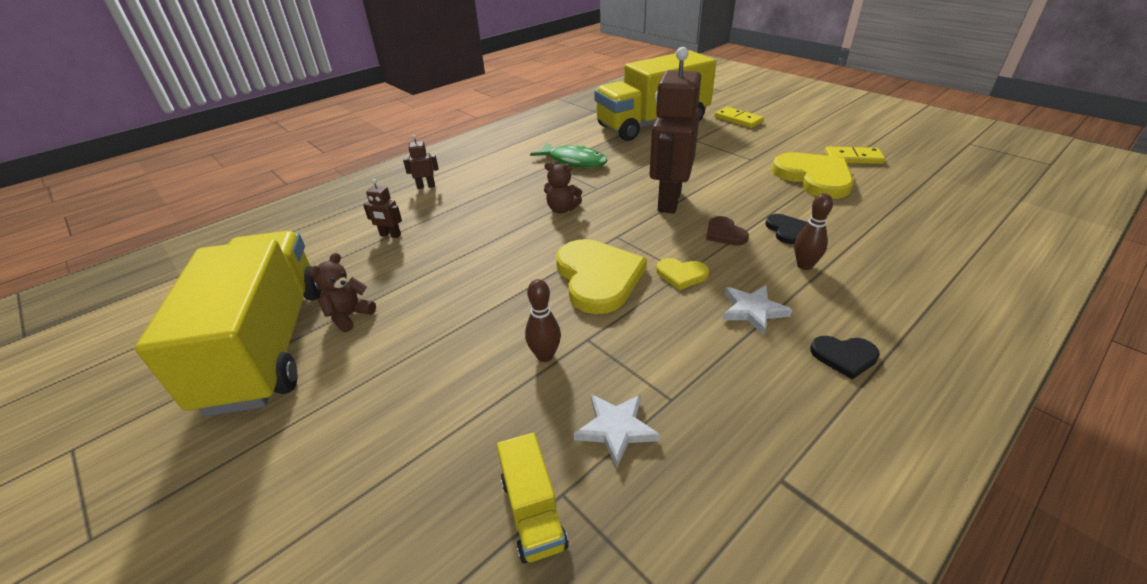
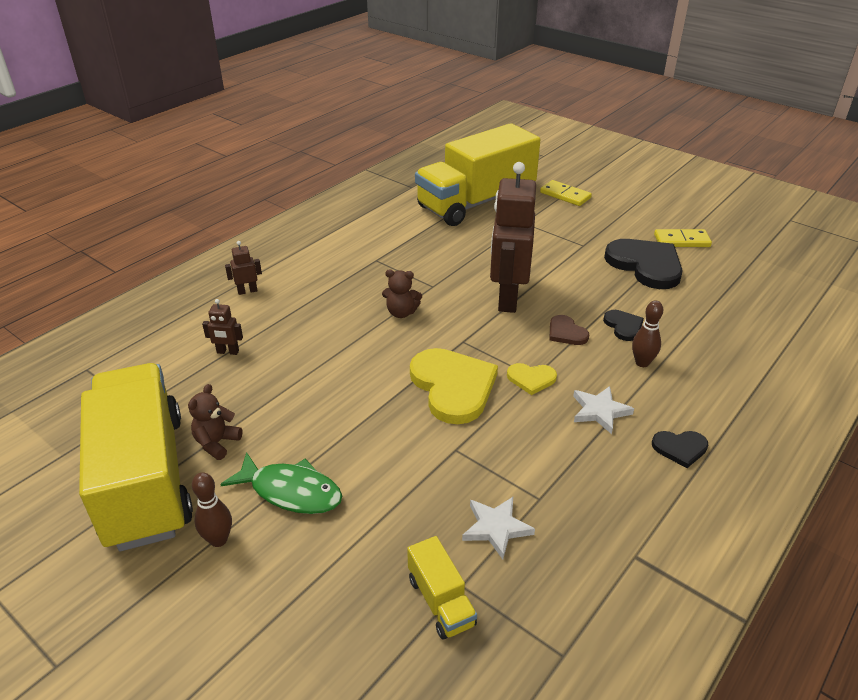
camera: 10 degrees left, 0 degrees up
brown bowling pin [525,279,561,362] -> brown bowling pin moved to [192,472,232,547]
green fish [530,142,607,168] -> green fish moved to [220,452,342,514]
yellow heart [772,152,854,199] -> black heart [604,239,683,289]

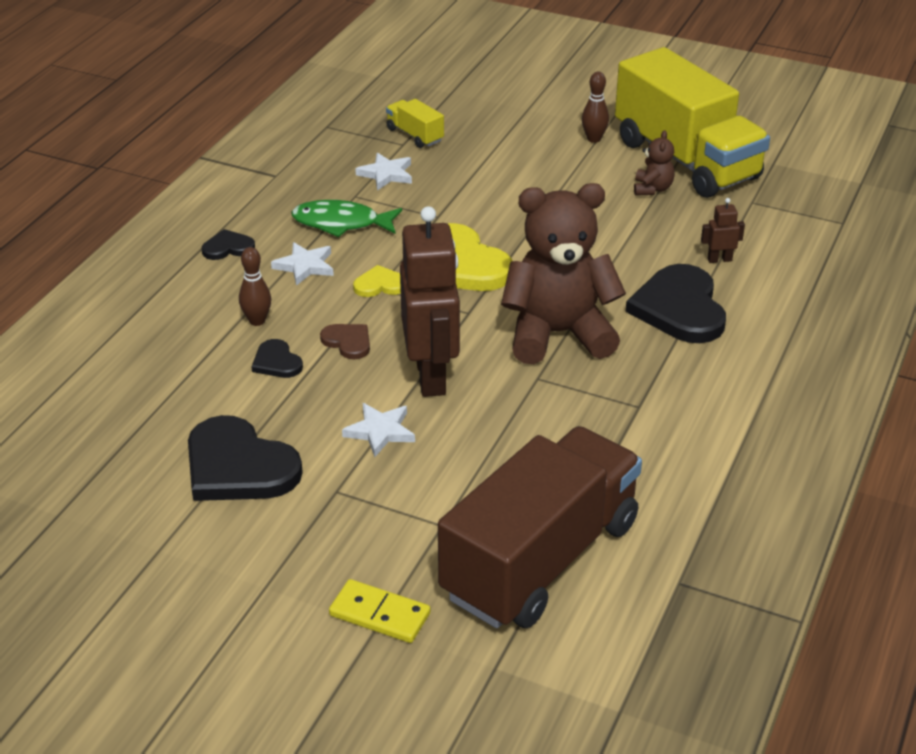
camera: 165 degrees right, 0 degrees up
green fish [220,452,342,514] -> green fish moved to [291,200,402,237]
brown robot [225,241,262,295] -> none
brown teddy bear [382,270,422,318] -> brown teddy bear [501,183,626,364], size x2.36
yellow truck [415,123,540,226] -> brown truck [438,426,642,628]
yellow domino [654,229,712,247] -> none
none -> white star [342,403,415,457]
none -> black heart [626,264,726,343]

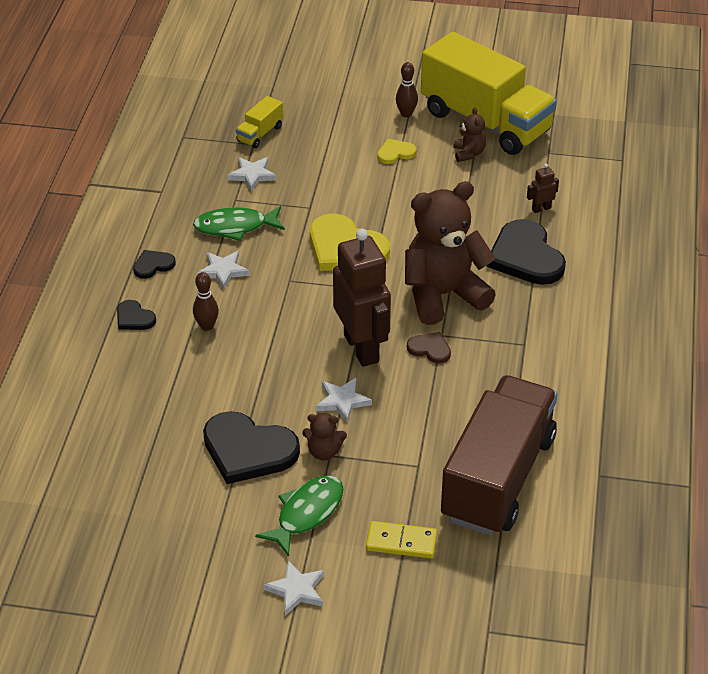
camera: 15 degrees left, 5 degrees up
black heart [252,339,303,378] -> black heart moved to [117,300,156,330]
brown heart [320,324,370,359] -> brown heart moved to [407,332,451,364]
yellow heart [353,265,401,297] -> yellow heart moved to [377,139,416,164]
yellow truck [386,99,444,148] -> yellow truck turned 90 degrees counterclockwise [236,96,283,148]
none -> green fish [255,475,343,557]
none -> white star [264,561,324,616]
none -> brown teddy bear [302,413,347,460]

